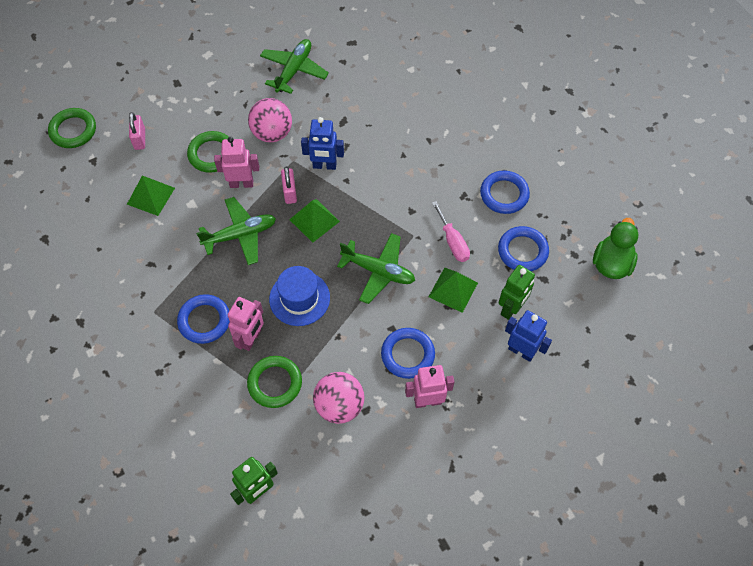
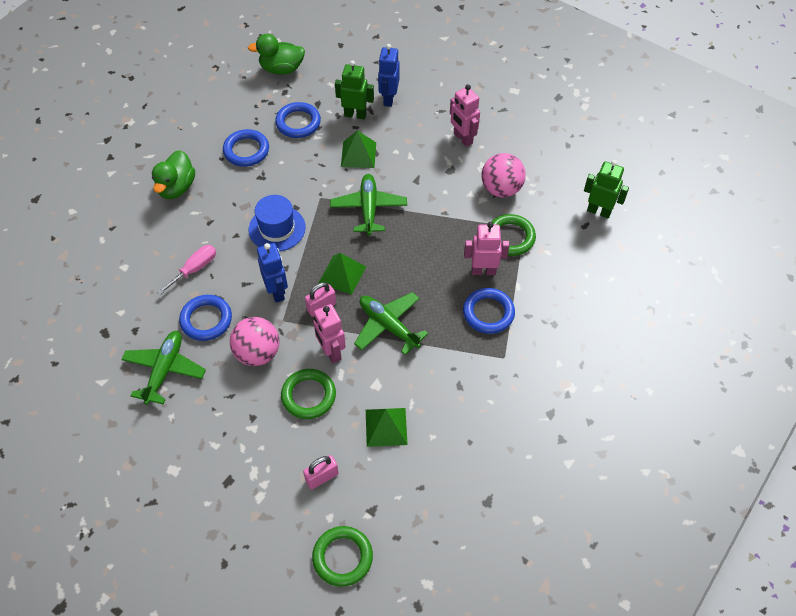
camera: 115 degrees left, 5 degrees down
green plane [260,39,329,94] -> green plane turned 105 degrees clockwise [121,331,206,405]
blue hat [269,266,330,326] -> blue hat moved to [249,195,306,252]
blue ring [381,328,435,379] -> blue ring moved to [179,295,232,341]
pink screwdriver [432,201,470,262] -> pink screwdriver moved to [157,245,216,295]
none -> green duck [152,150,195,199]

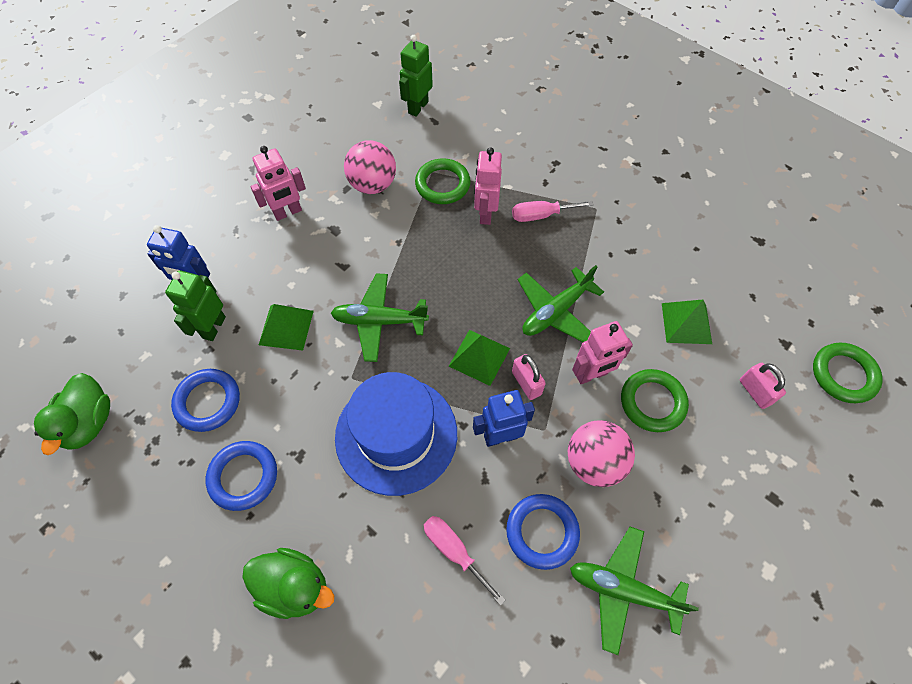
camera: 85 degrees left, 5 degrees up
blue hat [249,195,306,252] -> blue hat [335,372,457,496], size x1.54
blue ring [463,288,515,334] -> pink screwdriver [512,201,594,222]

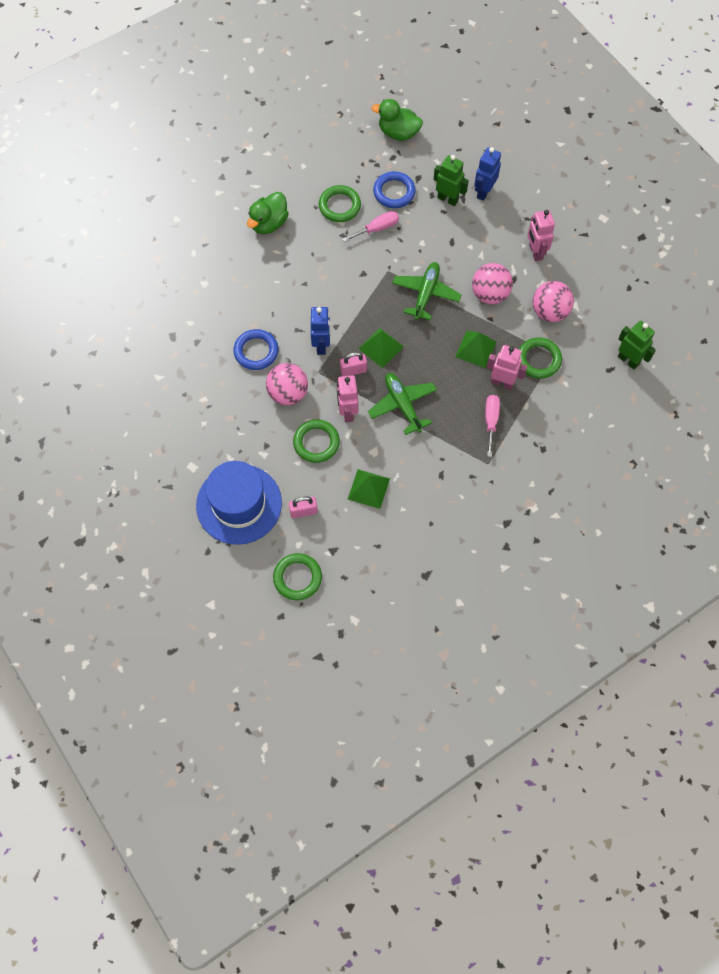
camera: 105 degrees right, 5 degrees up
blue ring [205,441,277,511] -> green ring [319,185,361,222]
green pyramid [259,304,314,351] -> green pyramid moved to [455,331,496,368]
blue hat [335,372,457,496] -> blue hat moved to [196,461,282,545]
pink screwdriver [424,516,505,606] -> pink screwdriver moved to [343,211,399,242]
green plane [570,527,699,655] -> none
none -> pink ball [472,263,513,304]

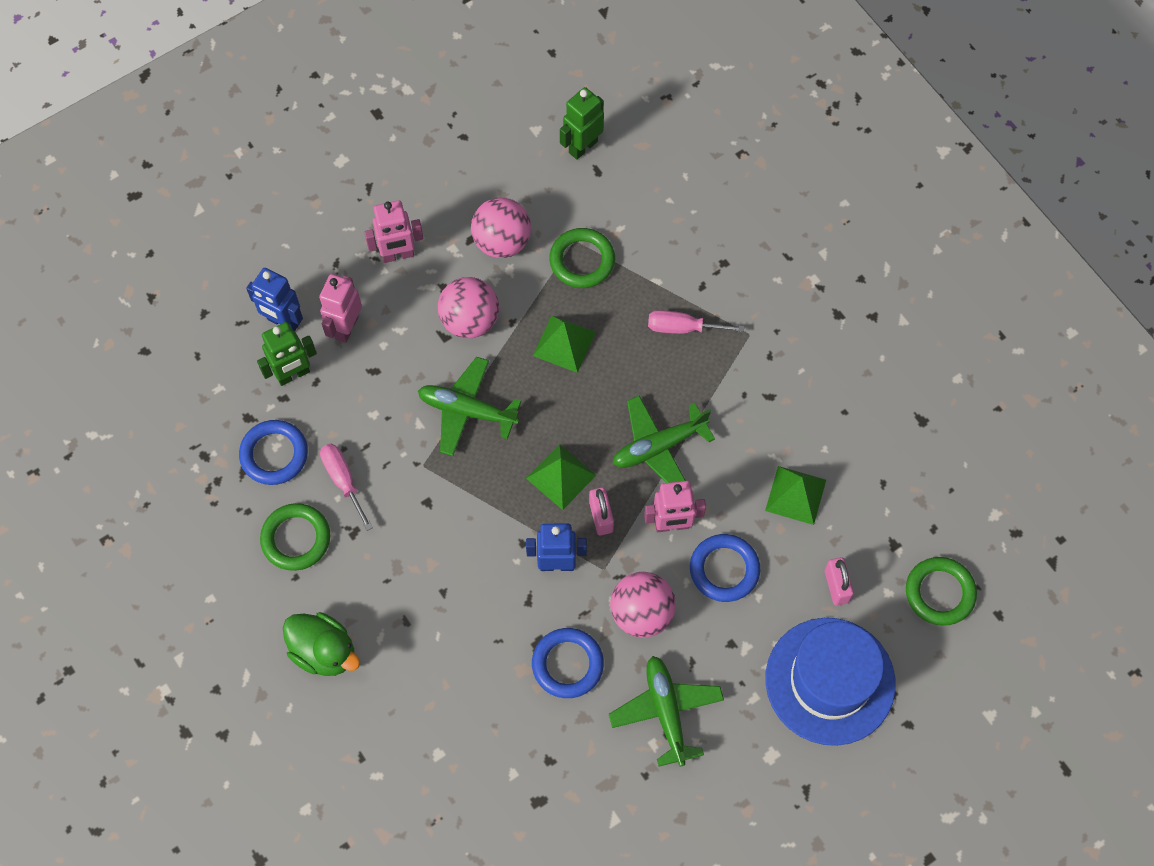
camera: 90 degrees left, 0 degrees up
green ring [293,419,340,463] -> blue ring [690,534,760,602]
green duck [372,99,423,141] -> none
green robot [433,155,469,206] -> green robot turned 150 degrees counterclockwise [257,322,317,386]
pink robot [487,345,528,390] -> pink robot moved to [319,274,362,343]
none -> green plane [609,656,724,767]

